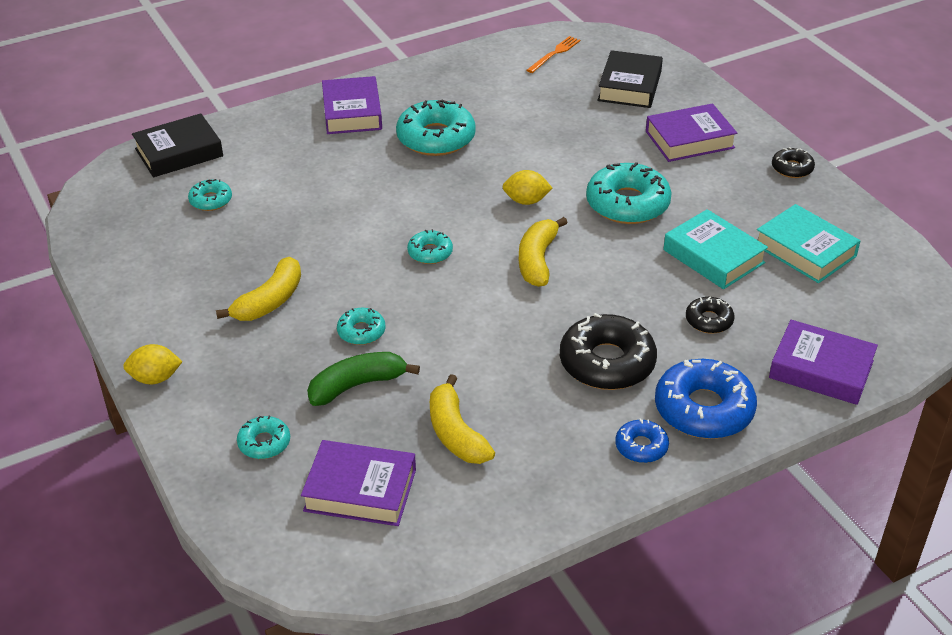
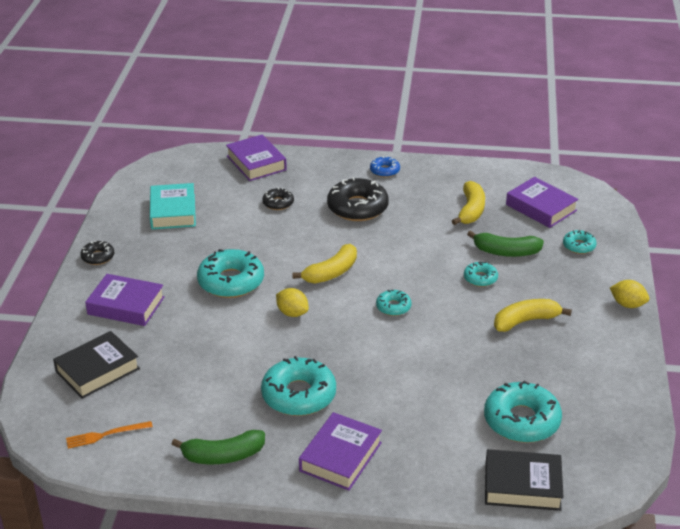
camera: 145 degrees left, 5 degrees down
turquoise donut [188,179,232,211] -> turquoise donut [484,381,562,443], size x1.94
blue donut [655,359,757,439] -> none
turquoise book [663,209,768,289] -> none
none -> green banana [172,430,265,464]

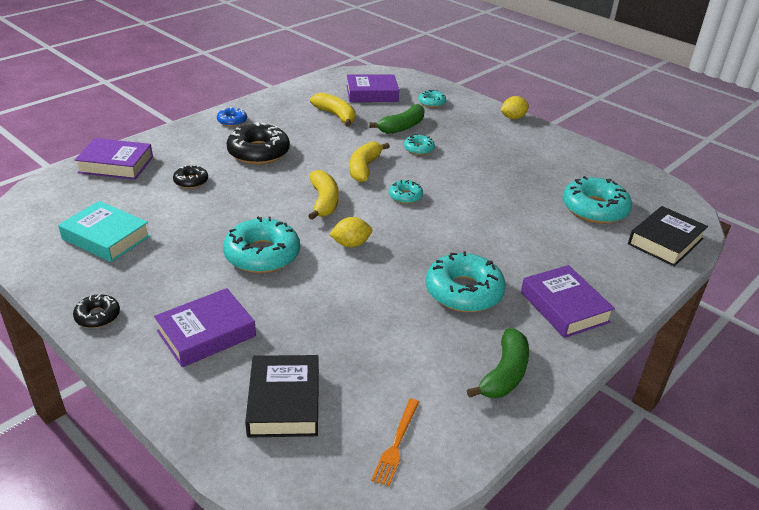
camera: 55 degrees left, 0 degrees up
yellow banana [494,299,572,332] -> yellow banana moved to [350,141,390,183]

